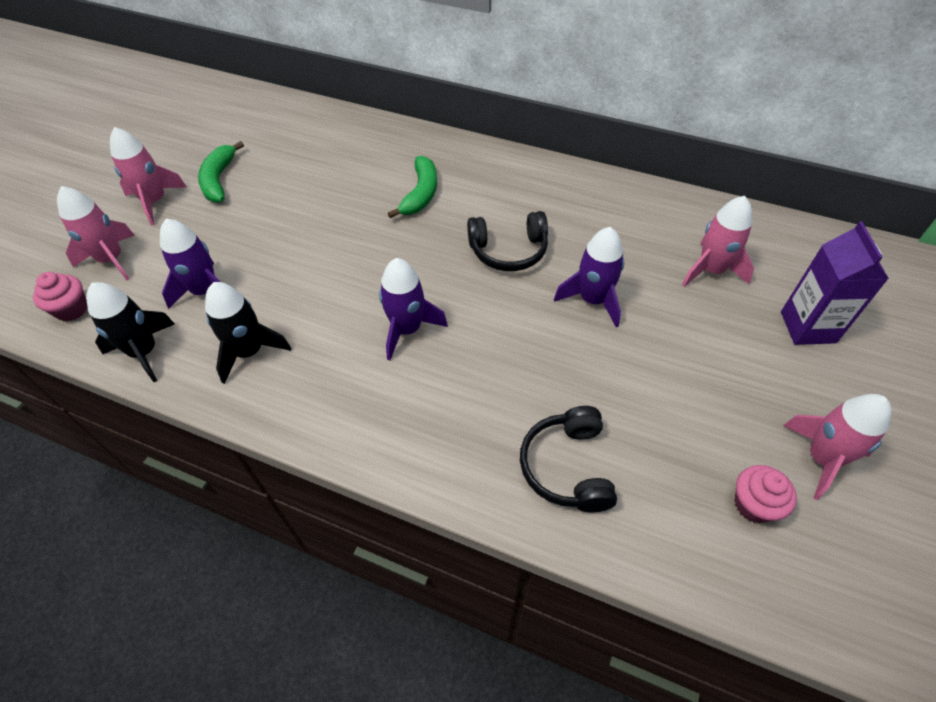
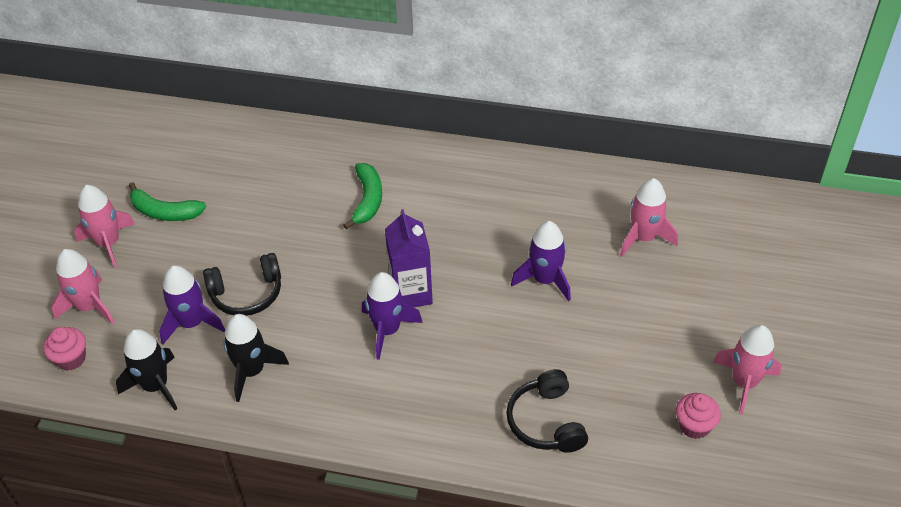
camera: 10 degrees left, 5 degrees down
green banana [198,141,244,203] -> green banana turned 60 degrees counterclockwise [129,182,207,221]
black headphones [467,211,548,271] -> black headphones moved to [203,253,281,316]
purple carton [781,221,889,345] -> purple carton moved to [385,209,433,307]

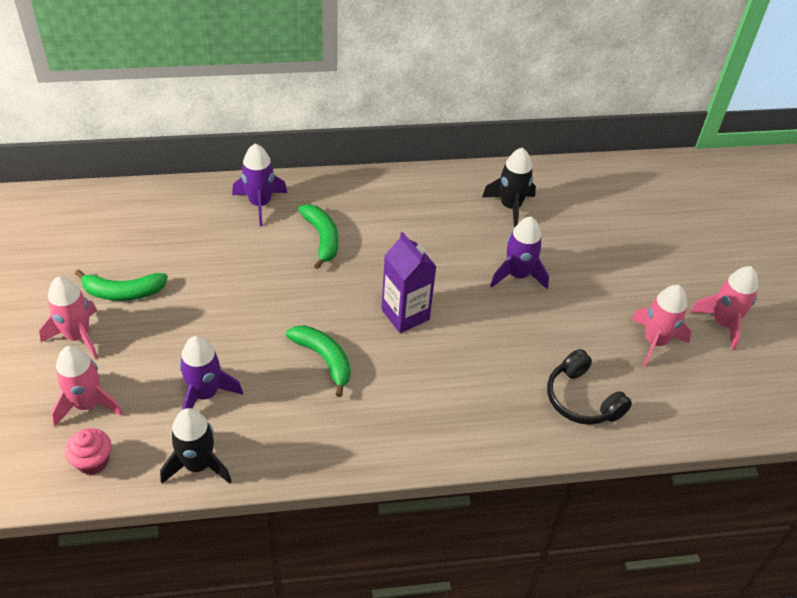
camera: 25 degrees left, 0 degrees up
black headphones [203,253,281,316] -> none
black rocket [223,314,289,402] -> black rocket moved to [482,148,536,228]
purple rocket [362,272,423,360] -> purple rocket moved to [232,143,287,226]
pink rocket [620,178,678,256] -> pink rocket moved to [631,285,692,367]
pink cupcake [676,393,721,439] -> none
none -> green banana [286,325,351,397]

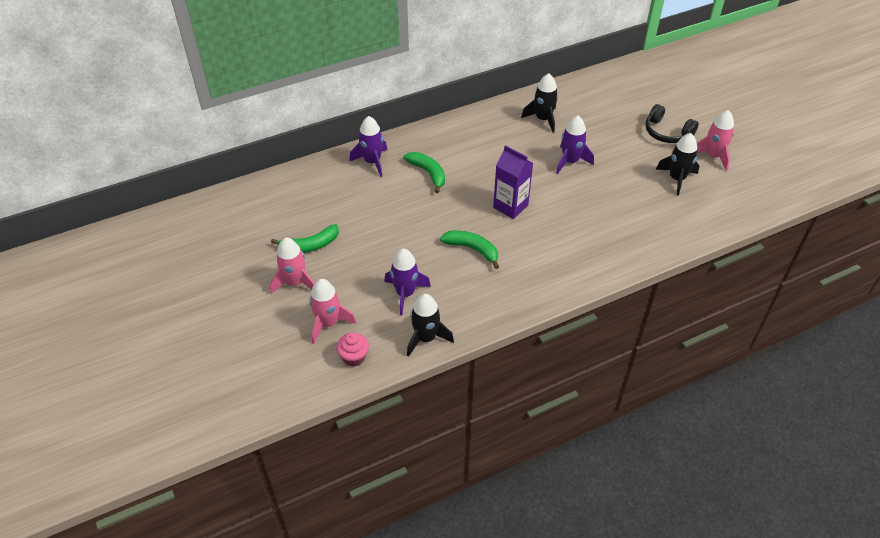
camera: 15 degrees left, 0 degrees up
black headphones [547,349,632,425] -> black headphones moved to [645,104,699,143]
pink rocket [631,285,692,367] -> black rocket [656,133,699,196]

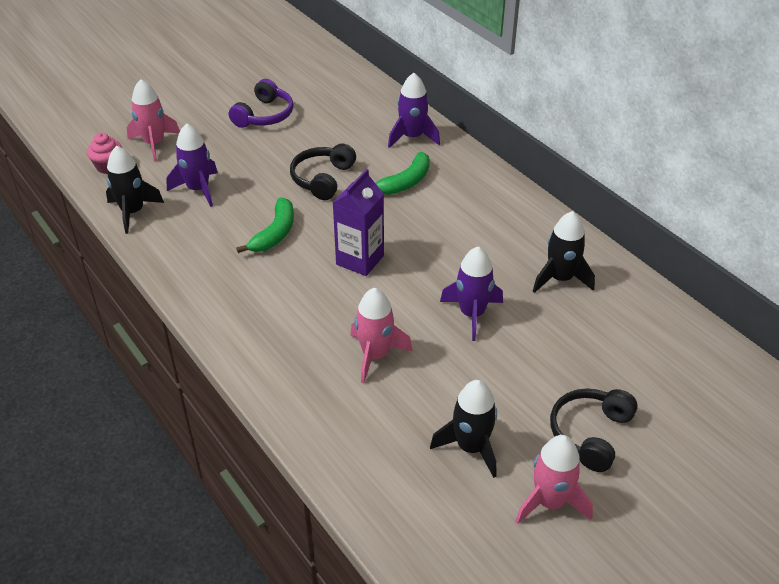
camera: 80 degrees right, 5 degrees down
pink rocket [270,238,315,294] -> pink rocket moved to [350,288,413,383]
green banana [271,224,339,253] -> purple headphones [229,79,293,128]
none -> black headphones [290,144,356,200]

